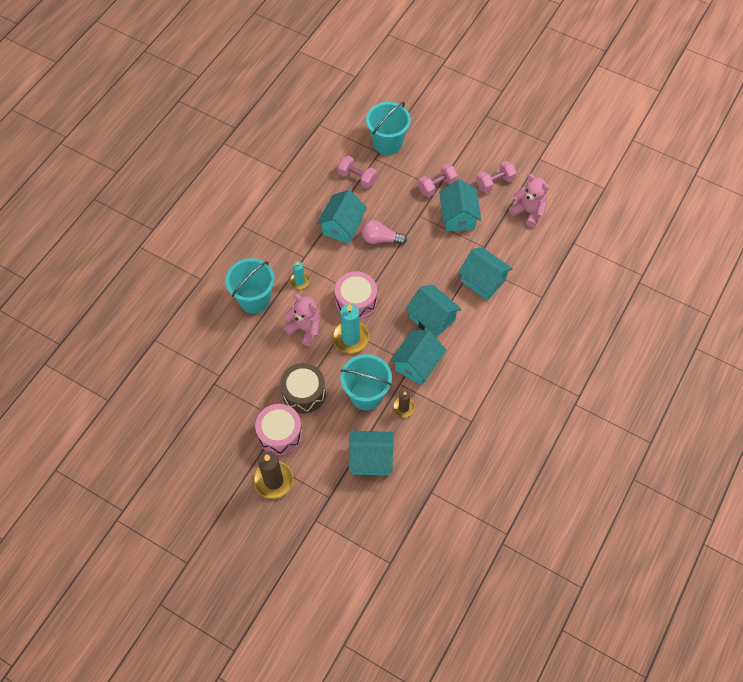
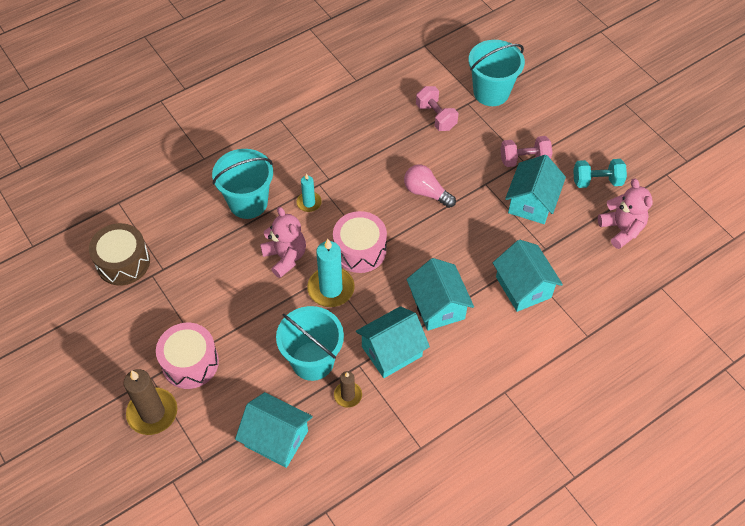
camera: 25 degrees right, 5 degrees down
brown drum [280,363,326,414] -> brown drum moved to [89,223,150,285]
turquoise house [317,190,367,244] -> none
pink dumbbell [476,161,517,193] -> turquoise dumbbell [573,159,627,188]

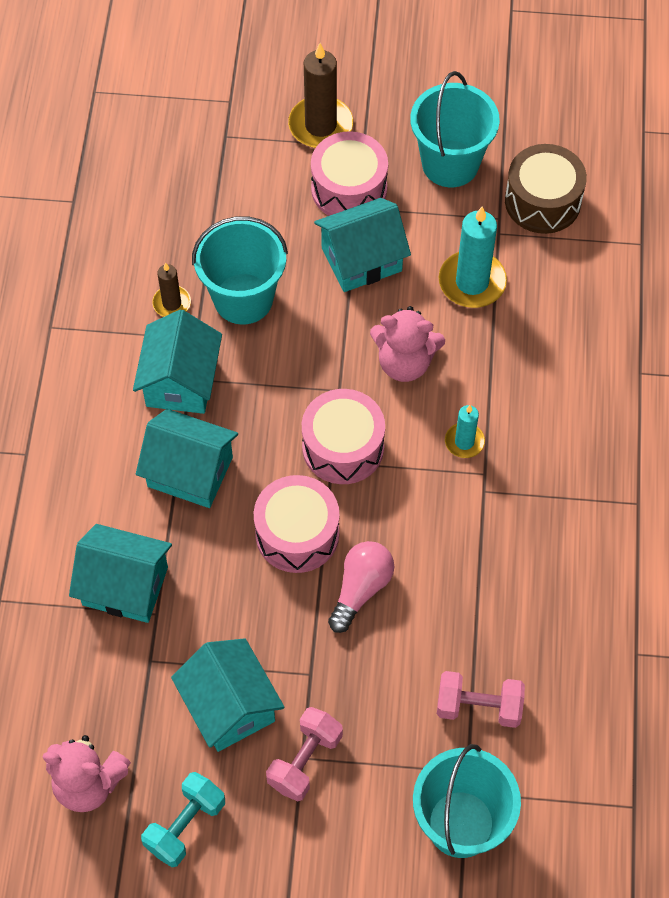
camera: 130 degrees right, 5 degrees up
turquoise bucket [212,149,273,219] -> turquoise bucket moved to [410,71,500,187]
turquoise house [235,392,313,468] -> turquoise house moved to [314,198,411,292]
turquoise candle [307,239,355,307] -> turquoise candle moved to [439,207,507,308]
pink light bulb [404,165,456,208] -> pink light bulb turned 45 degrees counterclockwise [328,541,394,633]
none -> pink drum [254,475,339,573]

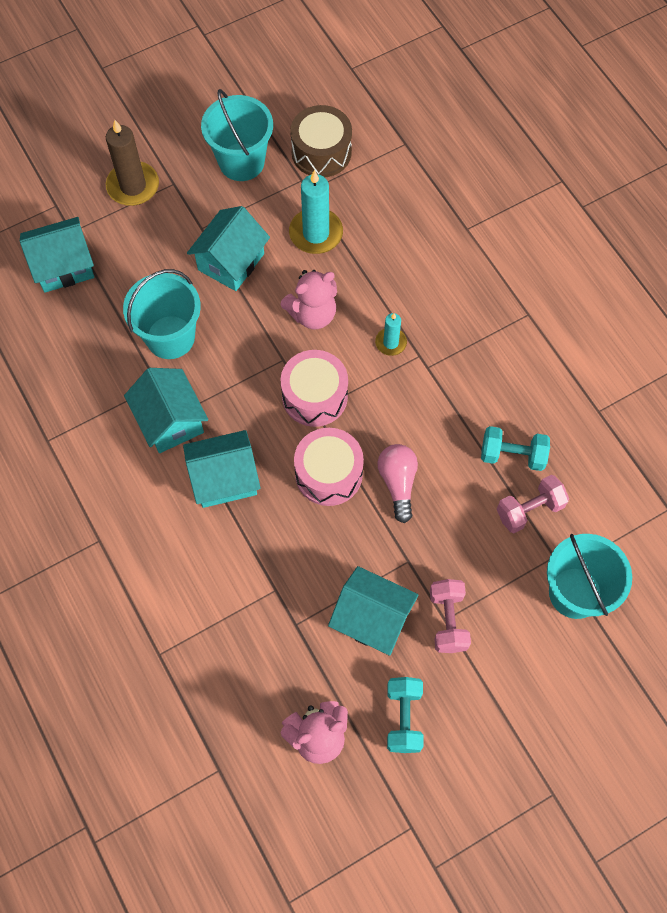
camera: 35 degrees left, 5 degrees up
turquoise house [69,524,172,623] -> turquoise house moved to [20,217,94,293]
brown candle [152,262,191,317] -> none
pink drum [311,131,388,216] -> none
none -> turquoise dumbbell [481,426,550,471]

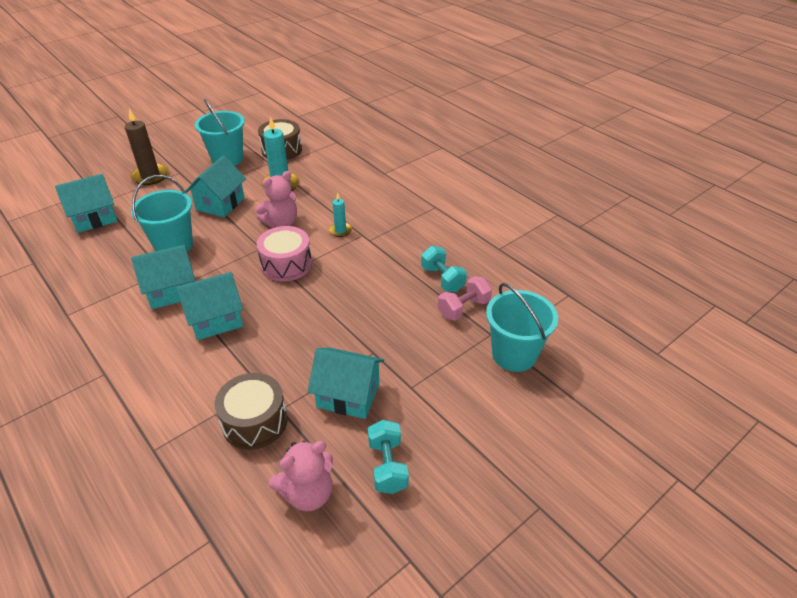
camera: 10 degrees left, 25 degrees down
turquoise house [124,368,208,453] -> turquoise house turned 75 degrees counterclockwise [131,245,195,309]
pink drum [294,428,364,506] -> none
pink light bulb [377,444,418,523] -> none
pink dumbbell [430,579,471,653] -> none
turquoise dumbbell [481,426,550,471] -> turquoise dumbbell turned 60 degrees clockwise [421,246,467,292]
none -> brown drum [215,373,288,450]

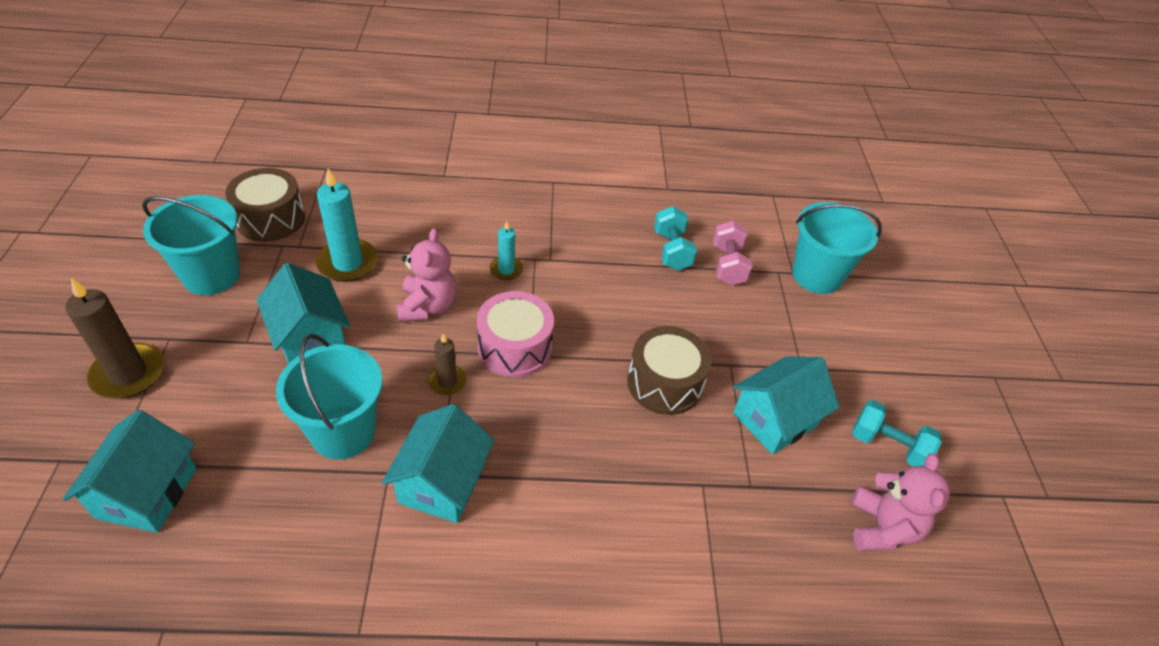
camera: 55 degrees left, 5 degrees up
turquoise house [176,272,243,340] -> none
brown drum [215,373,288,450] -> brown drum moved to [628,326,712,415]
turquoise dumbbell [421,246,467,292] -> turquoise dumbbell turned 75 degrees clockwise [654,206,697,271]
none -> brown candle [428,334,466,395]

